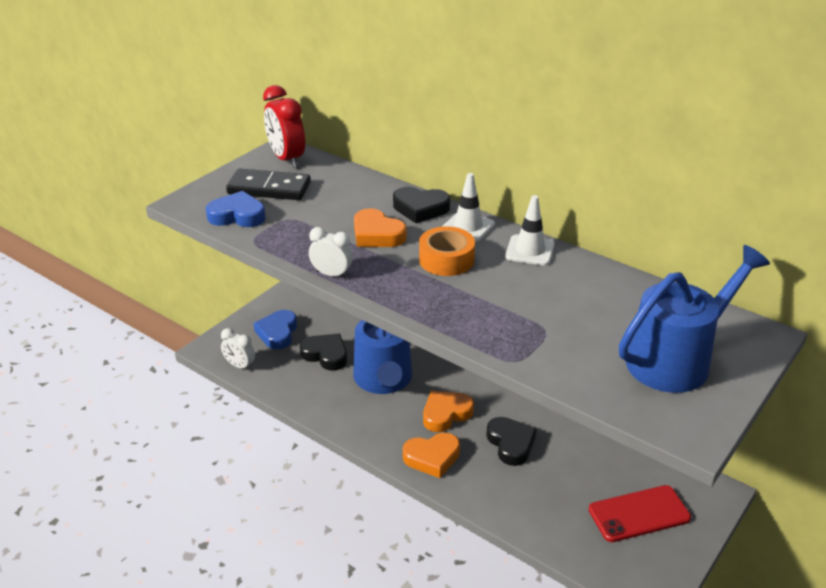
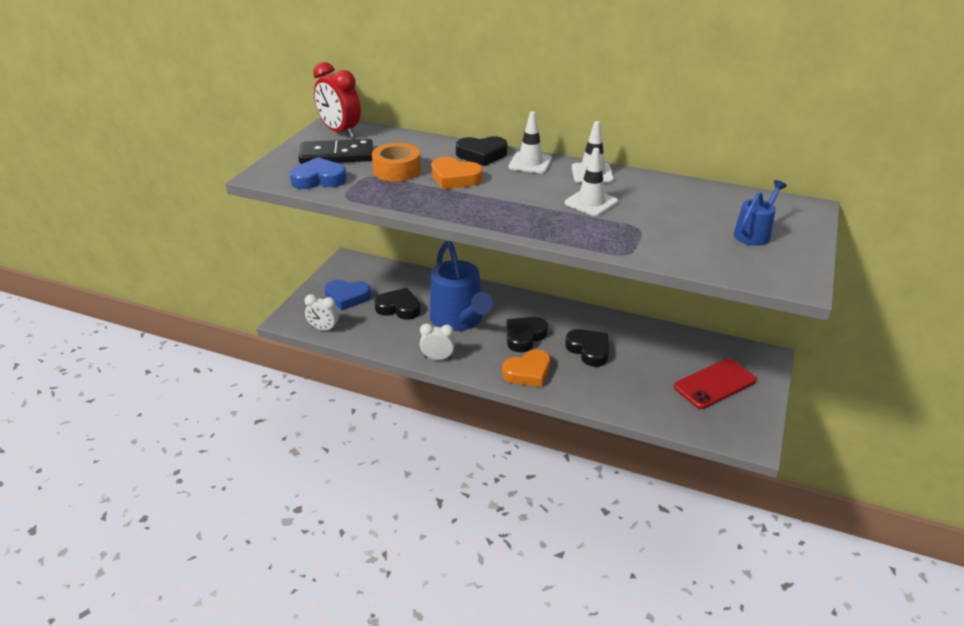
camera: 15 degrees left, 0 degrees up
blue heart [254,310,297,349] -> blue heart turned 75 degrees counterclockwise [325,280,371,310]
white clock [309,227,353,278] -> white clock moved to [420,323,455,360]
orange tape [419,226,475,276] -> orange tape moved to [372,143,421,182]
orange heart [423,391,474,432] -> black heart [506,317,548,352]
blue watering can [619,245,770,393] -> blue watering can [734,180,787,246], size x0.51
none -> white traffic cone [565,148,618,216]

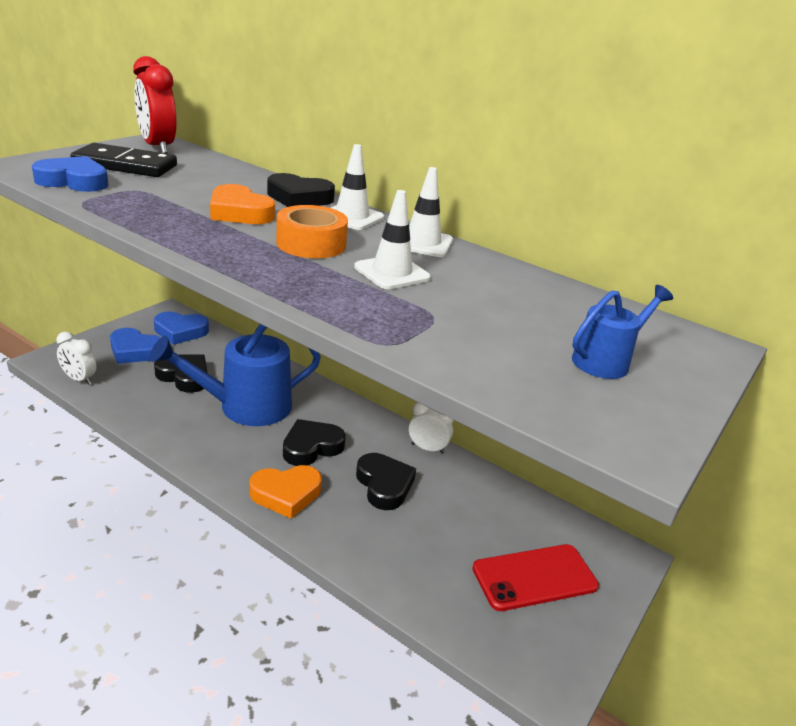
camera: 10 degrees right, 5 degrees down
orange tape [372,143,421,182] -> orange tape moved to [276,205,348,258]
white clock [420,323,455,360] -> white clock moved to [409,402,454,454]
blue watering can [430,241,493,331] -> blue watering can turned 75 degrees clockwise [150,324,321,426]
none -> blue heart [154,312,209,345]

